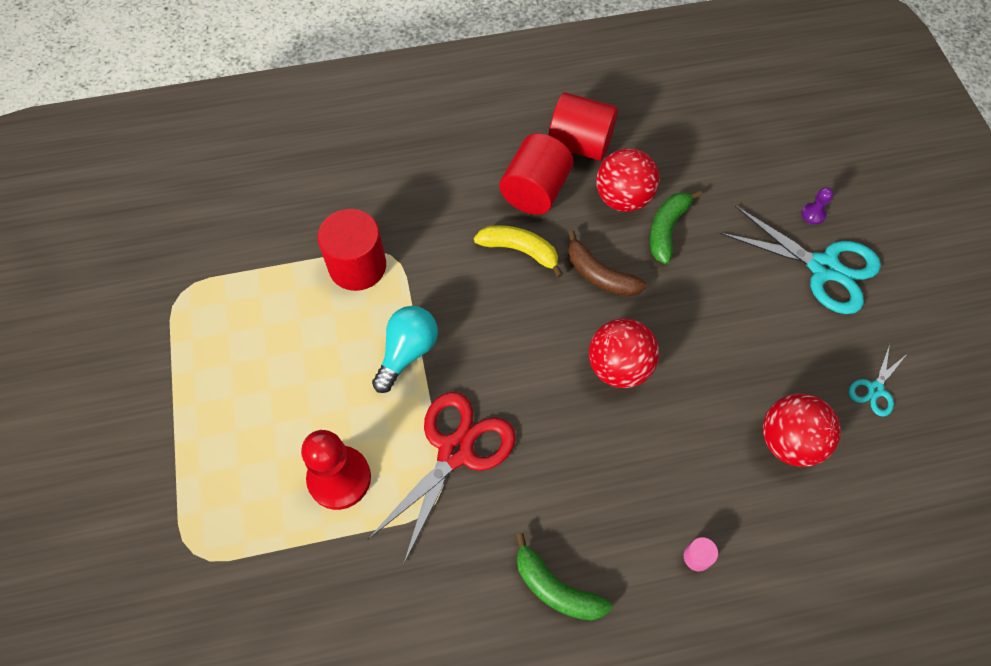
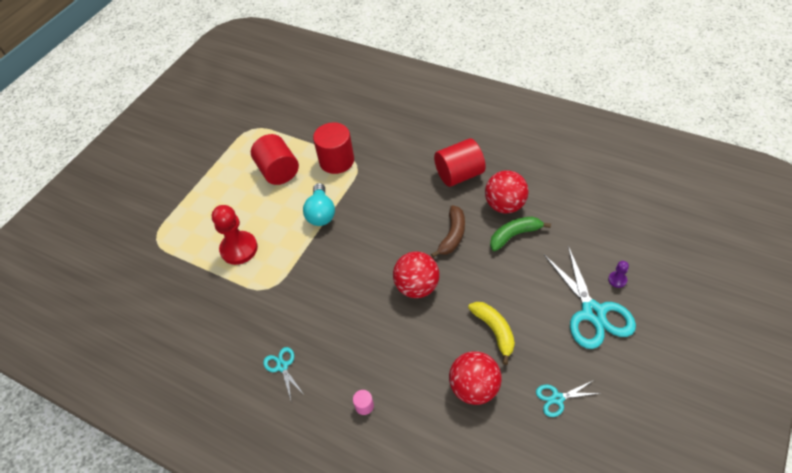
camera: 45 degrees right, 10 degrees down
red scissors [367,392,516,563] -> none
turquoise light bulb [372,306,438,393] -> turquoise light bulb turned 105 degrees clockwise [303,183,335,226]
yellow banana [474,225,563,278] -> yellow banana moved to [468,302,515,365]
green banana [515,533,612,621] -> turquoise scissors [263,347,305,400]
red cylinder [548,92,618,161] -> red cylinder moved to [251,134,299,185]
brown banana [568,230,647,296] -> brown banana turned 150 degrees counterclockwise [431,205,465,258]

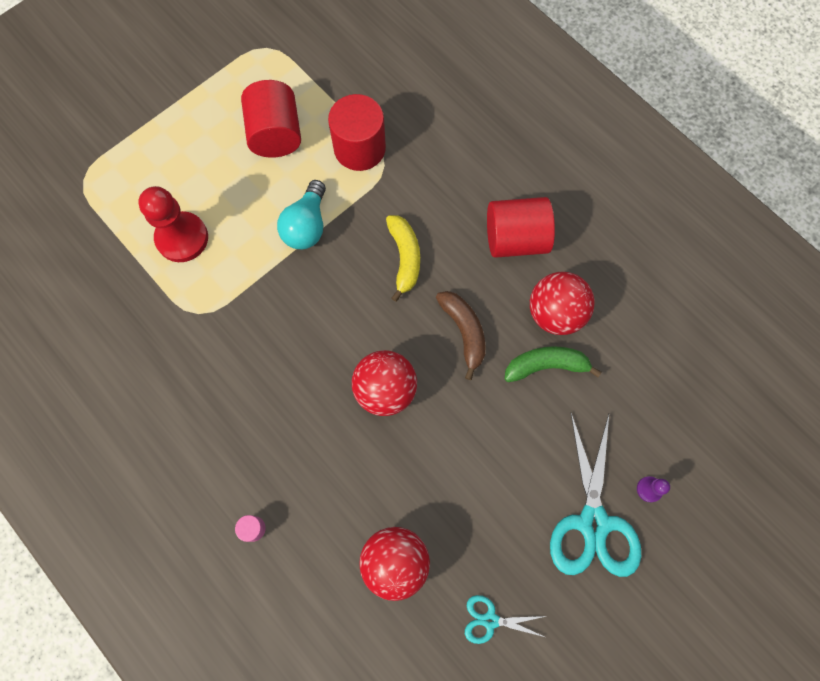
camera: 15 degrees right, 20 degrees up
turquoise scissors [263,347,305,400] -> none
brown banana [431,205,465,258] -> brown banana turned 60 degrees counterclockwise [436,291,485,380]
yellow banana [468,302,515,365] -> yellow banana moved to [386,215,420,302]

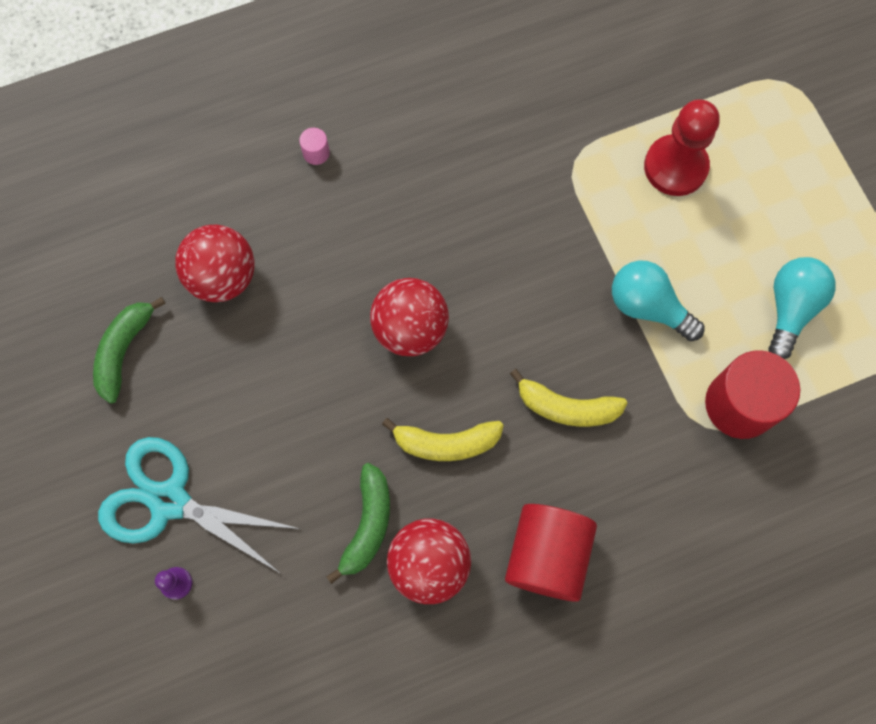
camera: 110 degrees right, 0 degrees up
red cylinder [241,80,301,158] -> turquoise light bulb [769,257,836,359]
brown banana [436,291,485,380] -> yellow banana [382,418,504,461]
turquoise scissors [465,595,546,644] -> green banana [93,297,166,404]

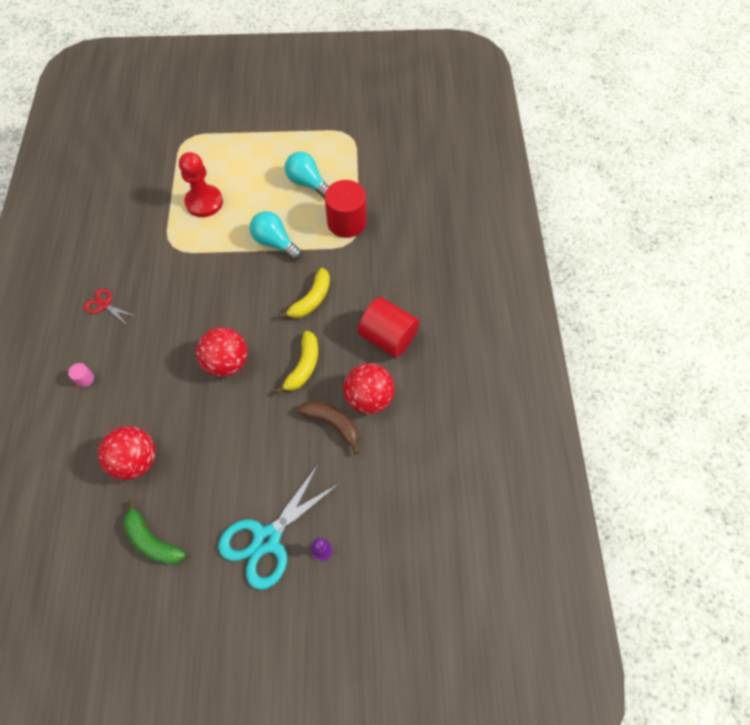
camera: 70 degrees left, 10 degrees down
green banana [326,463,390,584] -> brown banana [297,401,360,455]
turquoise light bulb [612,260,705,341] -> turquoise light bulb turned 75 degrees clockwise [250,211,302,260]
none -> red scissors [84,288,137,326]

